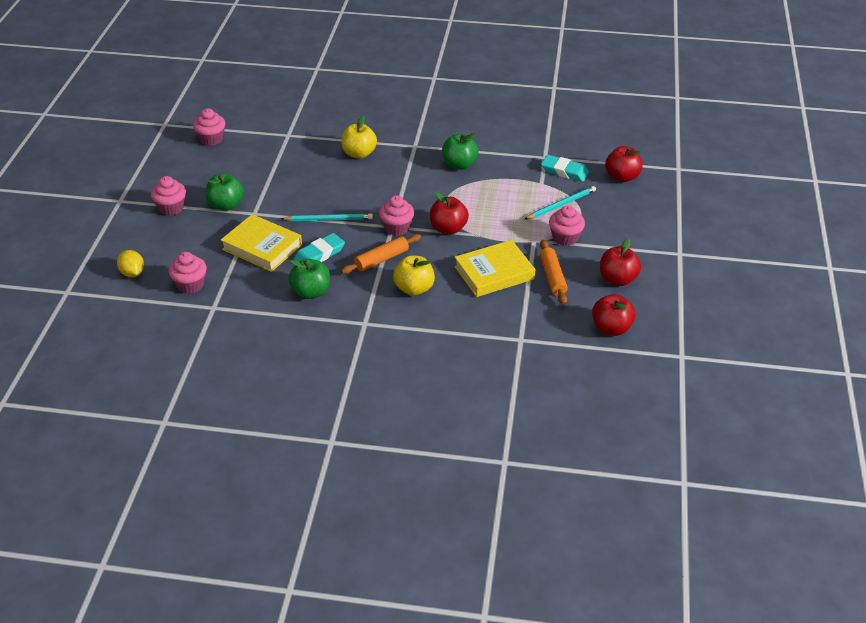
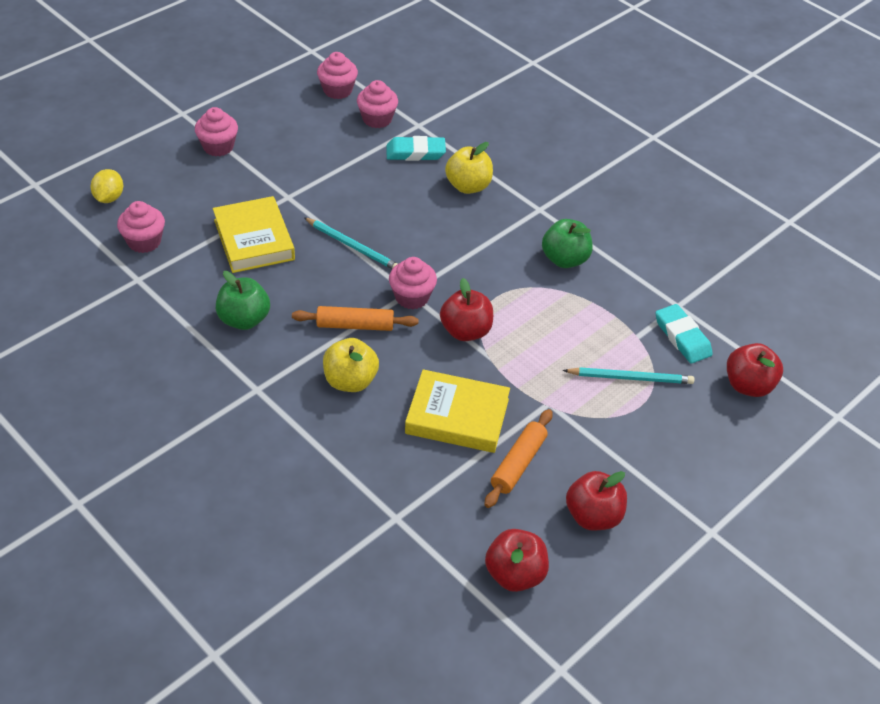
camera: 35 degrees right, 5 degrees up
green apple [206,173,244,211] -> none
turquoise eraser [294,233,345,262] -> turquoise eraser moved to [386,136,446,161]
pink cupcake [549,205,585,246] -> pink cupcake moved to [357,80,398,128]

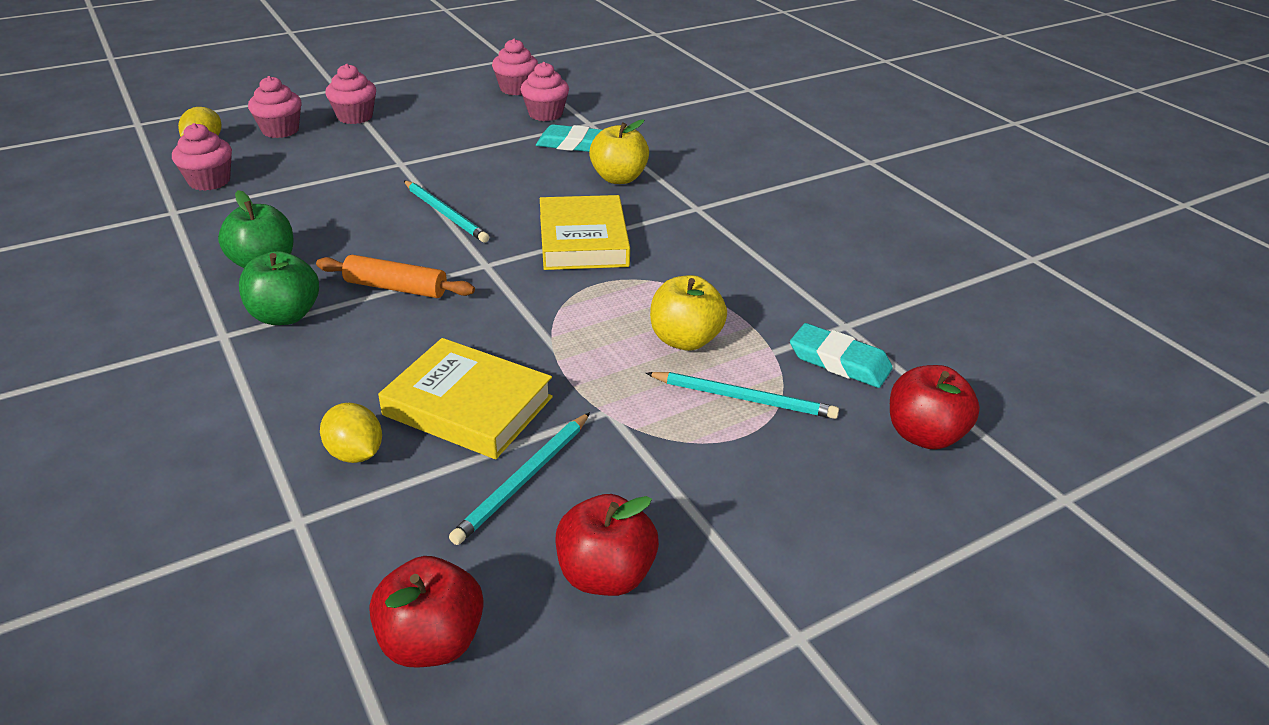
camera: 15 degrees right, 10 degrees down
yellow book [213,196,295,273] -> yellow book moved to [540,195,630,270]
yellow apple [323,338,379,392] -> yellow apple moved to [650,275,727,351]
pink cupcake [389,257,437,309] -> pink cupcake moved to [248,76,302,138]
red apple [440,278,493,341] -> none
orange rolling pin [485,409,552,508] -> turquoise pencil [449,412,590,545]
green apple [542,219,593,268] -> green apple moved to [239,251,319,325]
turquoise eraser [655,304,713,363] -> turquoise eraser turned 45 degrees counterclockwise [790,323,893,388]
none -> yellow lemon [320,403,382,463]

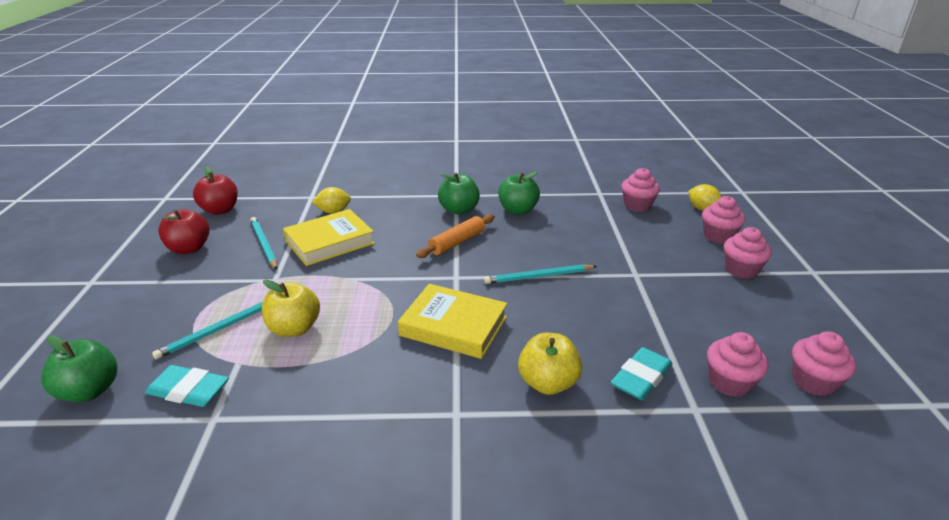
camera: 120 degrees right, 5 degrees down
turquoise eraser [790,323,893,388] -> turquoise eraser turned 45 degrees clockwise [145,365,229,407]
red apple [890,365,980,449] -> green apple [41,335,117,402]

